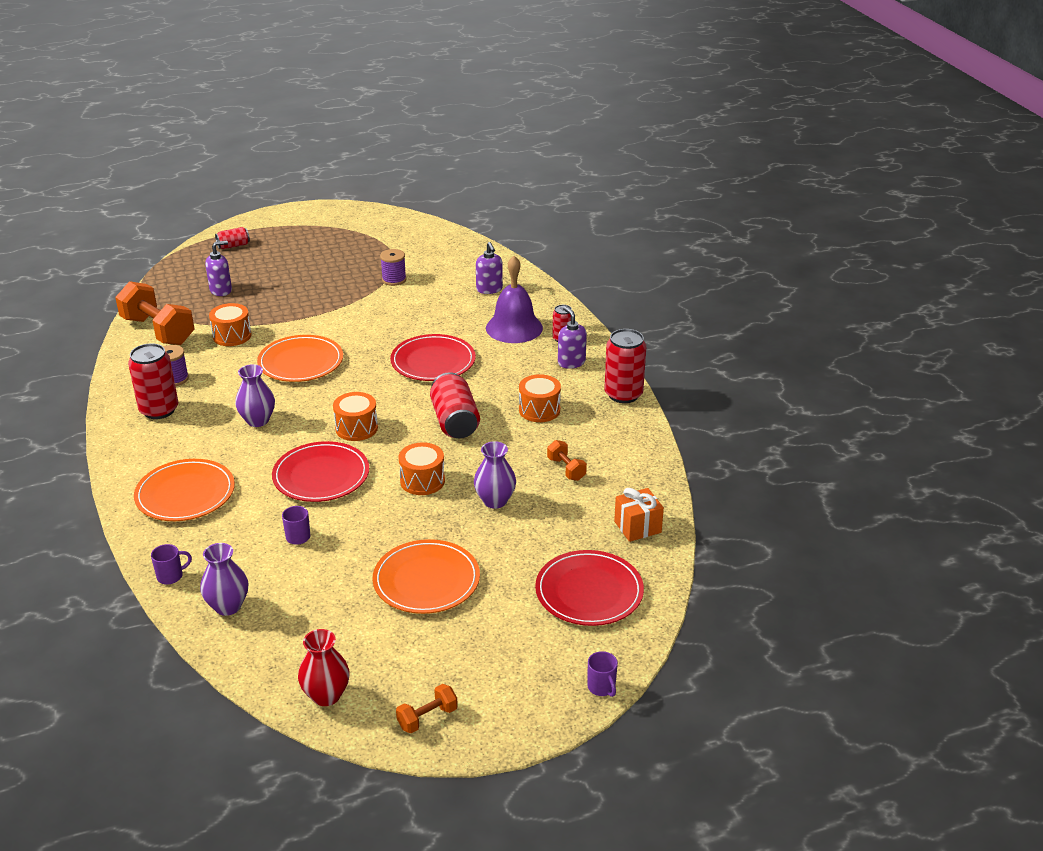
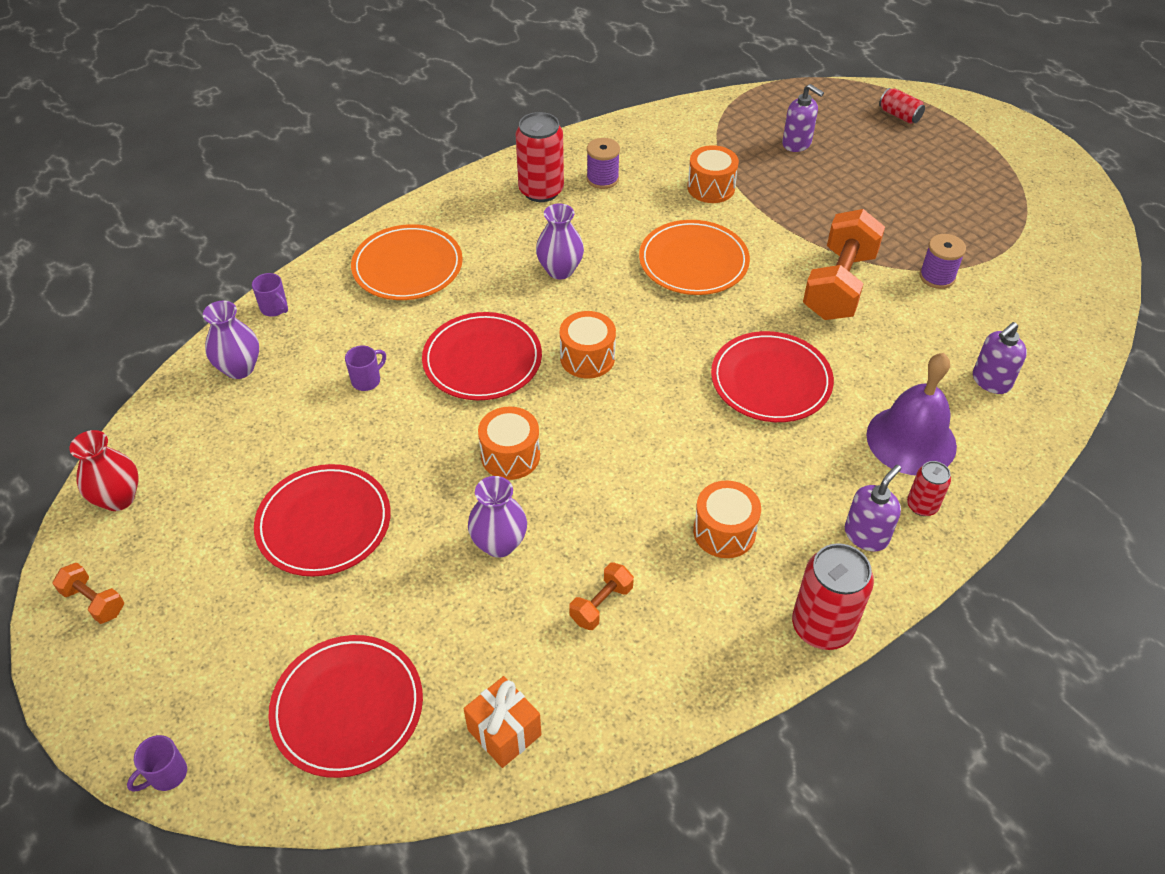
camera: 70 degrees right, 15 degrees up
orange dumbbell [115,281,195,345] -> orange dumbbell moved to [803,209,885,320]
orange plate [372,539,480,614] -> red plate [254,464,391,577]
red can [430,372,480,438] -> none

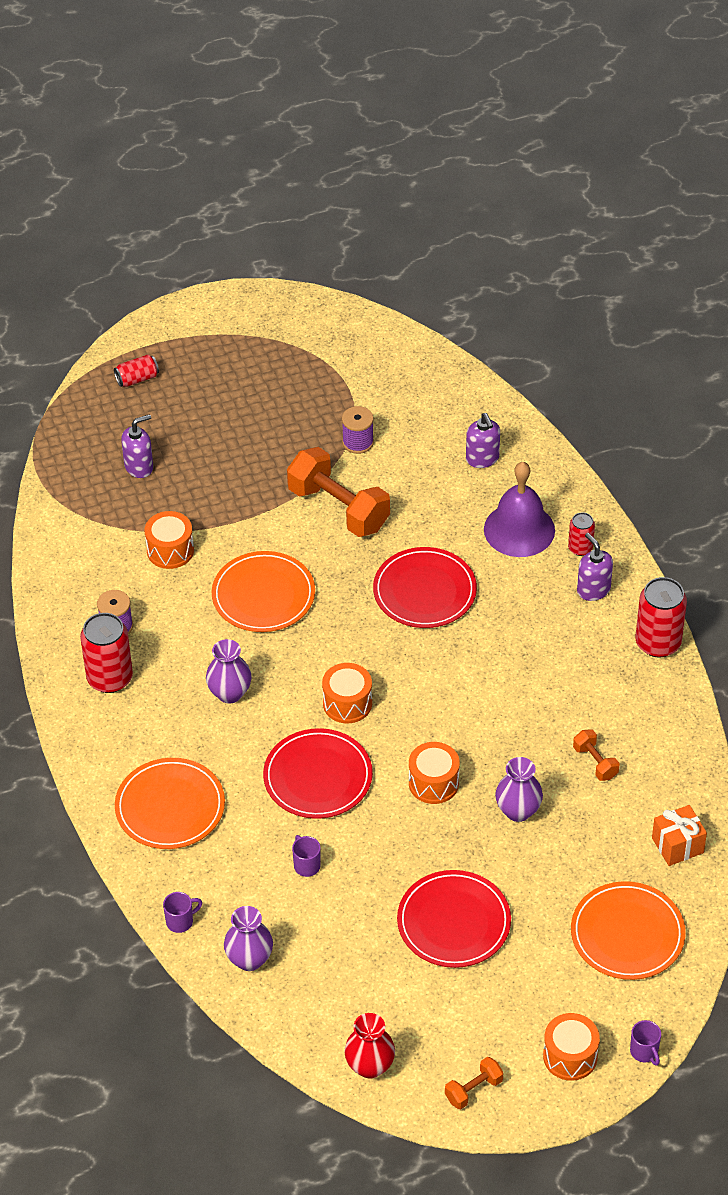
camera: 70 degrees left, 0 degrees up
red plate [268,635,423,778] -> orange plate [571,881,686,980]
orange drum [693,480,761,558] -> orange drum moved to [543,1013,600,1081]

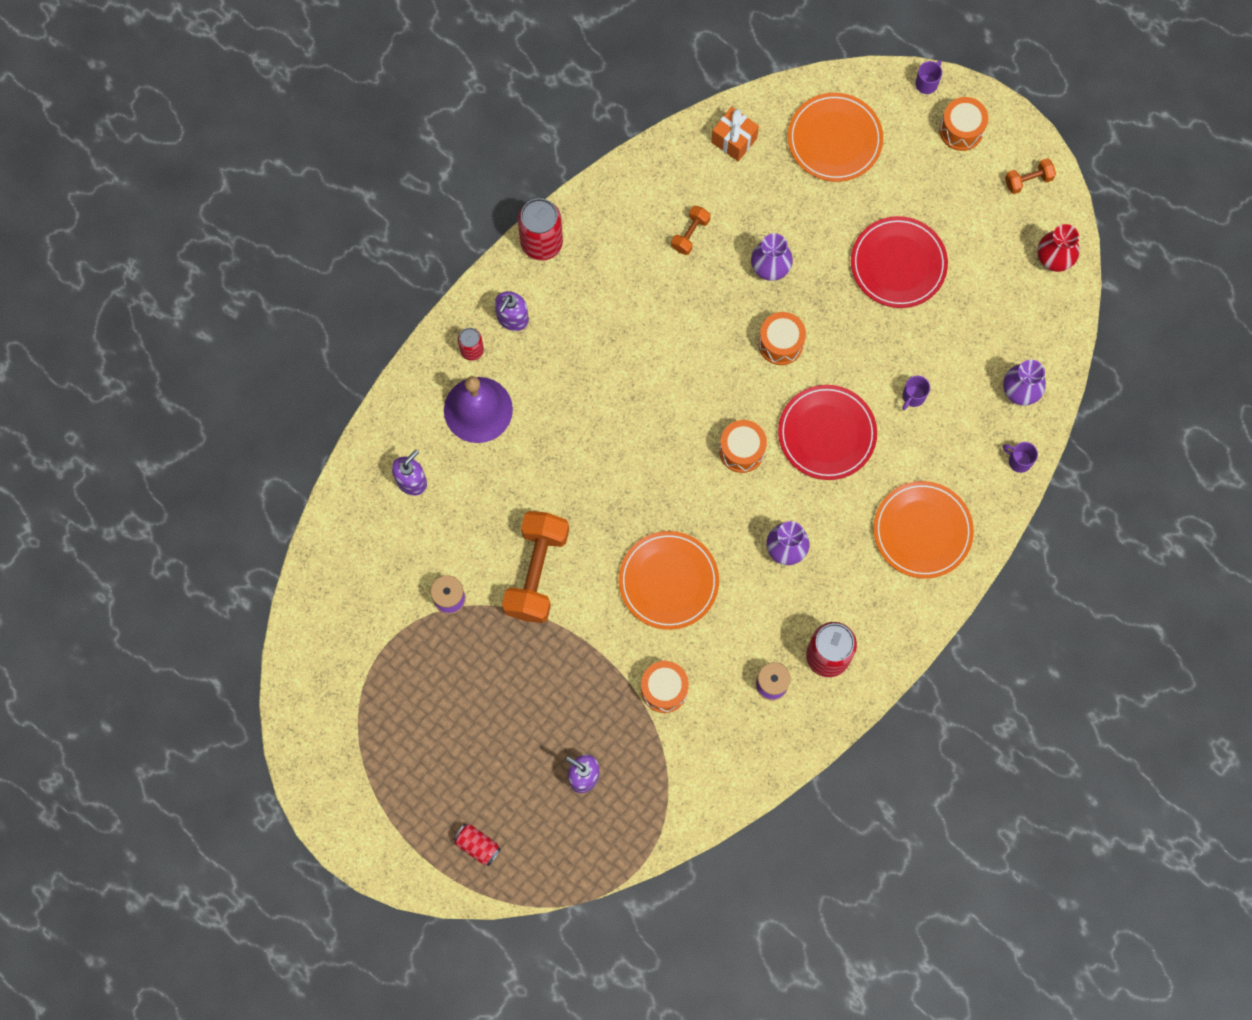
camera: 120 degrees left, 25 degrees up
red plate [373,547,477,628] -> none
orange dumbbell [445,1057,504,1109] -> orange dumbbell turned 45 degrees counterclockwise [1005,158,1056,194]

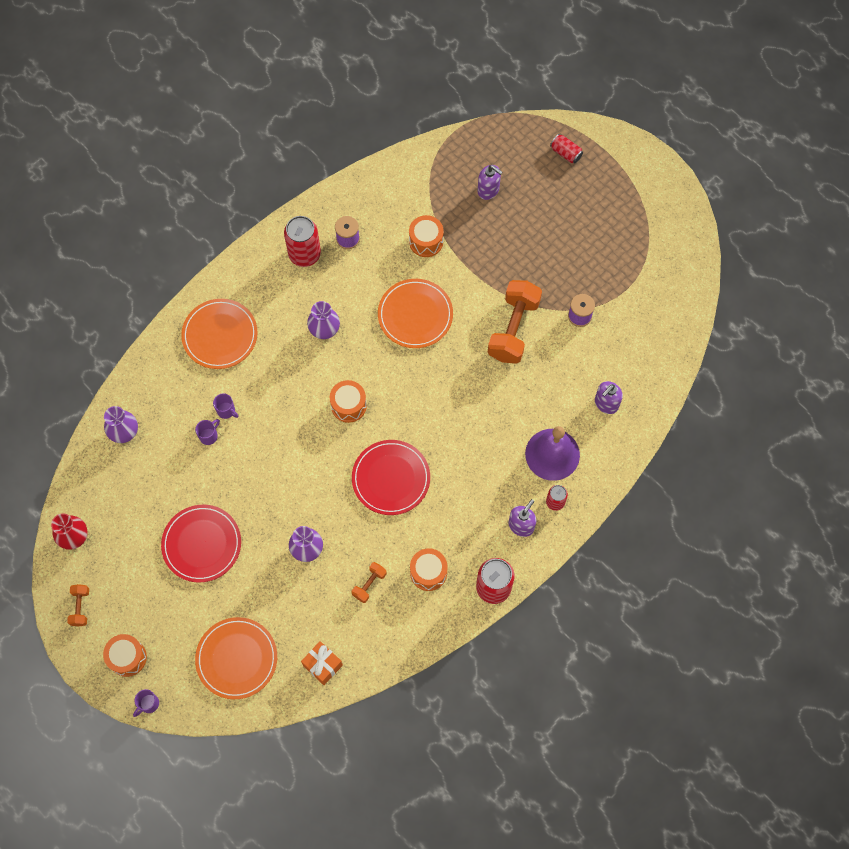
camera: 175 degrees left, 5 degrees down
orange drum [758,312,806,365] -> orange drum moved to [410,548,448,591]
red plate [778,385,877,480] -> red plate moved to [352,440,430,515]
purple mug [1003,442,1038,473] -> purple mug moved to [213,393,239,419]
orange dumbbell [1005,158,1056,194] -> orange dumbbell turned 75 degrees counterclockwise [67,584,89,626]

